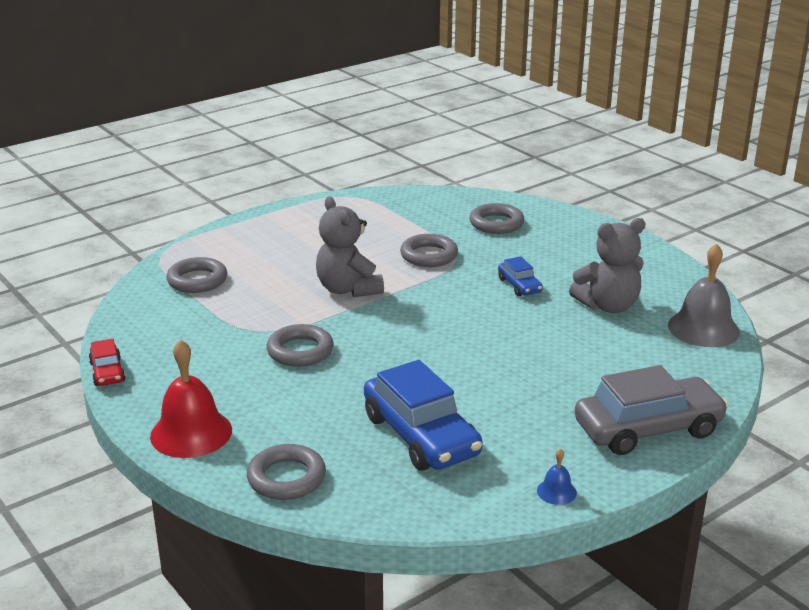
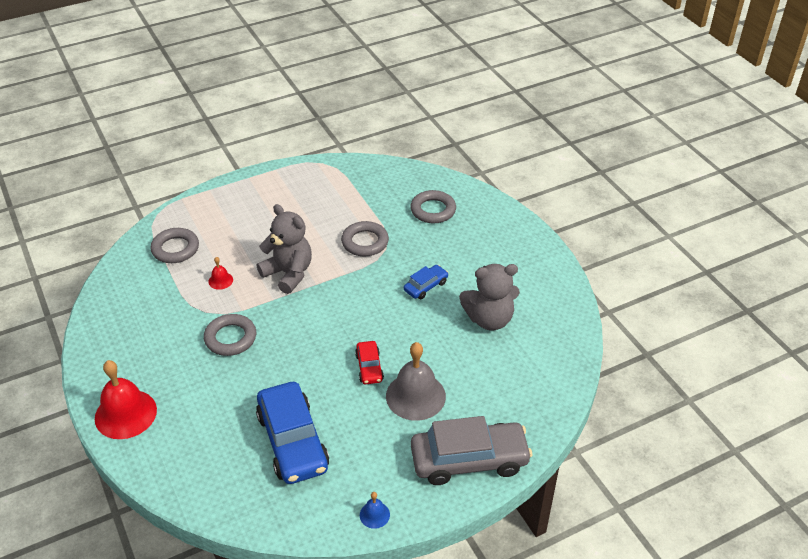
camera: 10 degrees right, 15 degrees up
red car [88,339,126,386] -> red car moved to [355,341,384,384]
grey ring [247,444,326,500] -> none
grey teddy bear [316,196,384,297] -> grey teddy bear turned 150 degrees clockwise [257,204,312,294]
blue car [498,256,543,296] -> blue car turned 120 degrees counterclockwise [404,265,448,299]
grey bell [668,243,740,347] -> grey bell moved to [386,342,446,421]
none -> red bell [209,257,233,290]

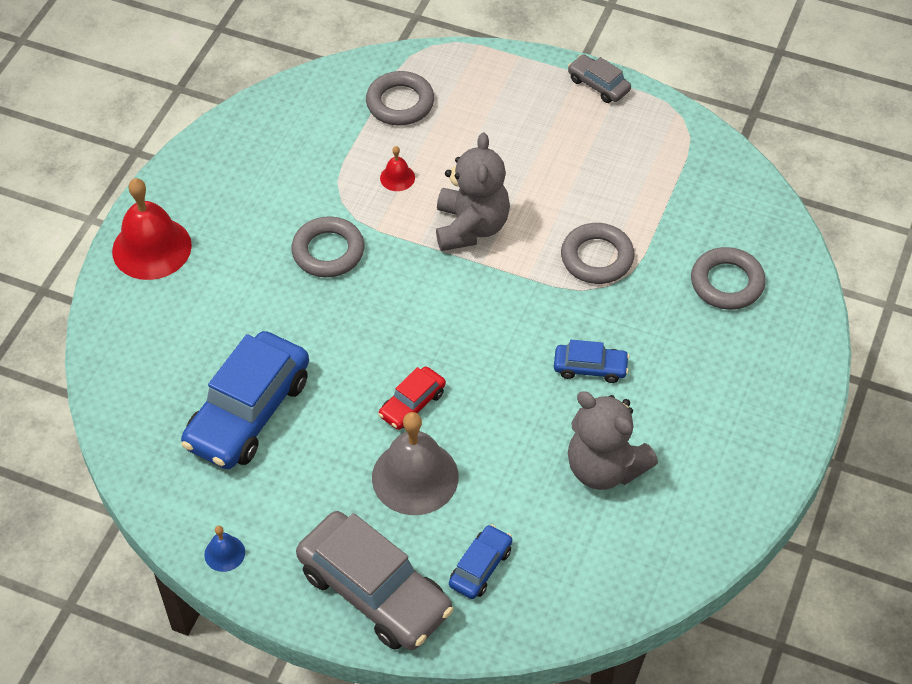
camera: 50 degrees right, 10 degrees up
none -> blue car [449,524,512,599]
none -> grey car [568,54,631,103]

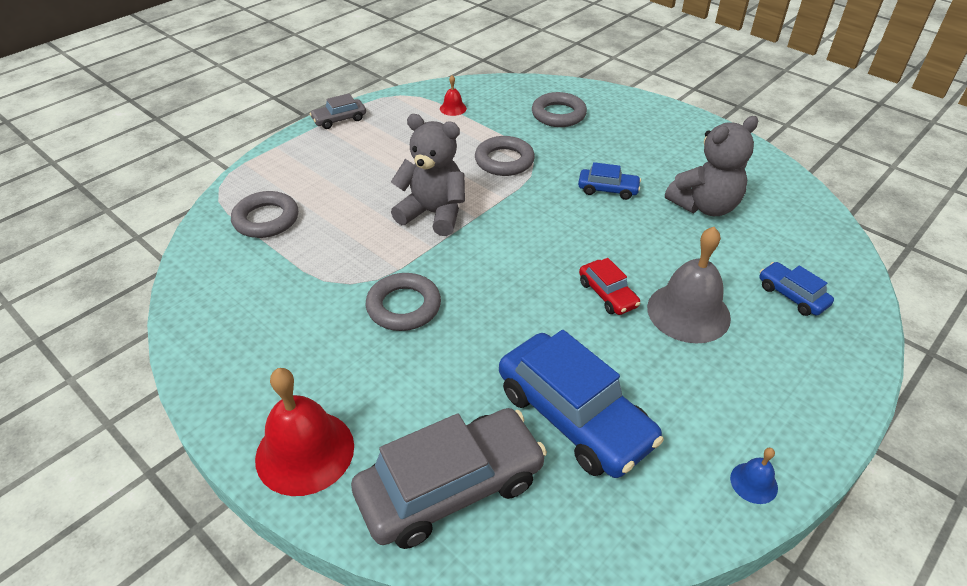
camera: 70 degrees left, 10 degrees down
grey car [296,511,453,650] -> grey car moved to [351,408,547,549]
red bell [380,146,415,191] -> red bell moved to [440,75,467,116]
blue car [554,340,630,383] -> blue car turned 75 degrees clockwise [578,162,641,200]

